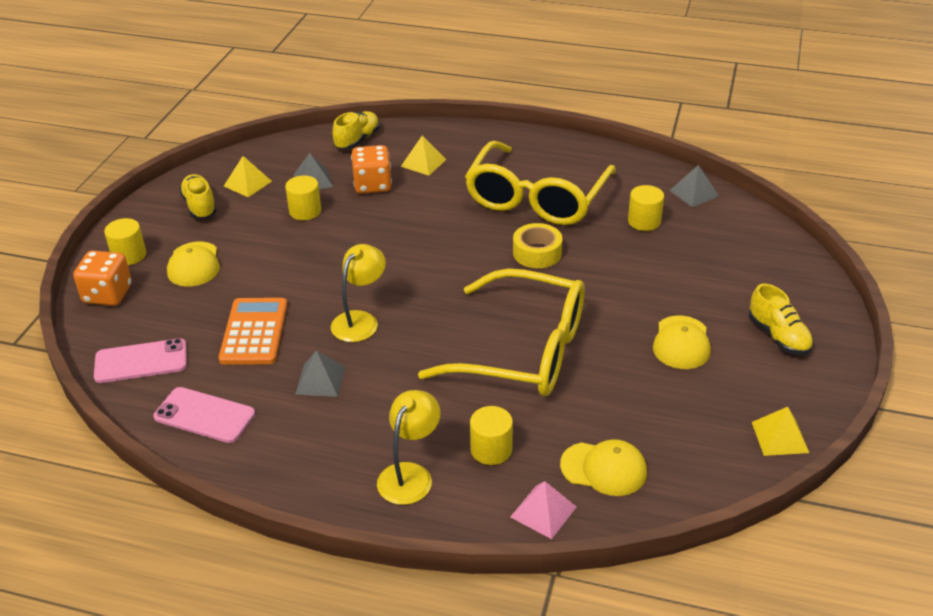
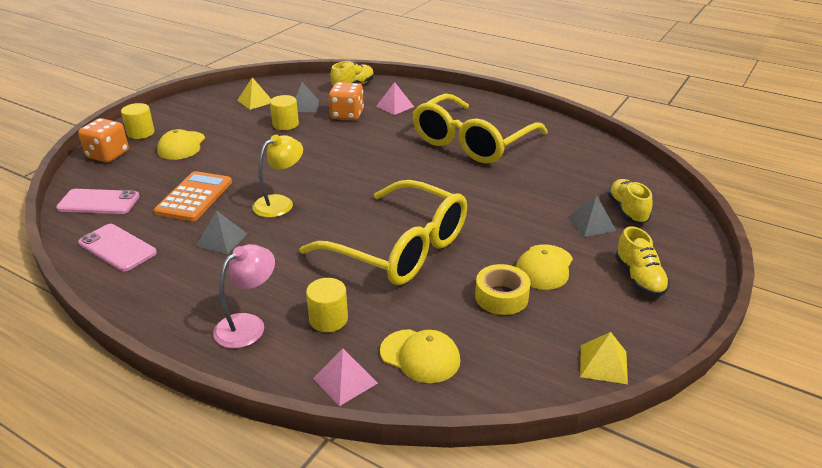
camera: 15 degrees right, 5 degrees down
yellow shoe [179,174,217,219] -> yellow shoe moved to [607,179,653,224]
yellow lamp [377,390,441,505] -> pink lamp [213,244,275,348]
yellow pyramid [401,135,447,176] -> pink pyramid [376,82,414,115]
yellow tape [513,223,563,268] -> yellow tape moved to [475,264,531,315]
yellow cylinder [628,185,664,231] -> none
grey pyramid [669,165,719,207] -> grey pyramid moved to [567,195,616,237]

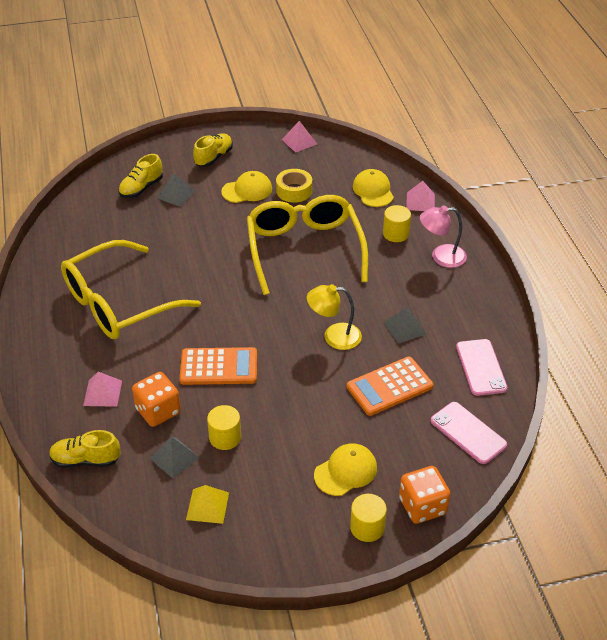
camera: 135 degrees left, 10 degrees up
yellow glasses [412,94,548,164] -> yellow glasses turned 150 degrees clockwise [61,240,201,339]
yellow pyramid [580,332,628,384] -> pink pyramid [282,121,317,153]
none -> orange calculator [180,347,257,385]

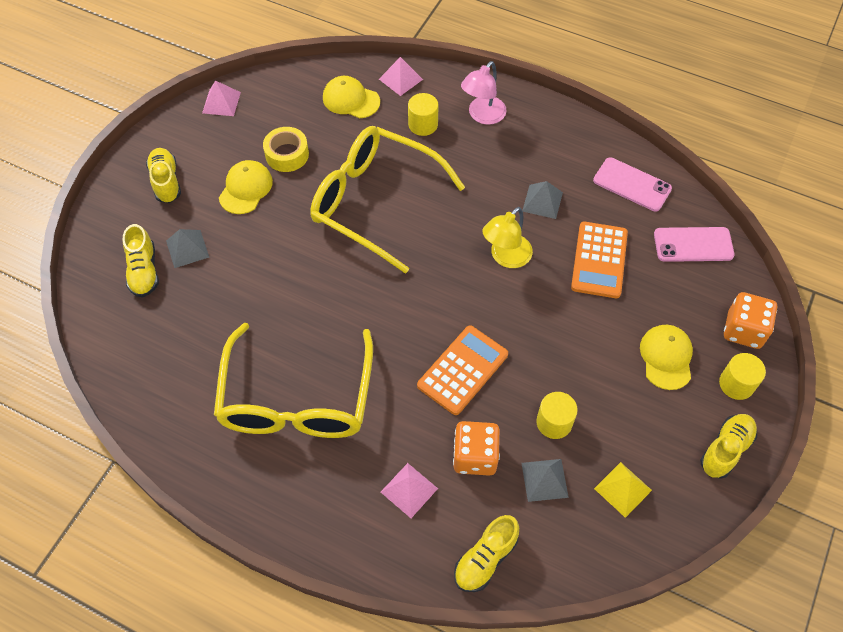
camera: 50 degrees left, 15 degrees up
none -> yellow shoe [700,414,757,479]

